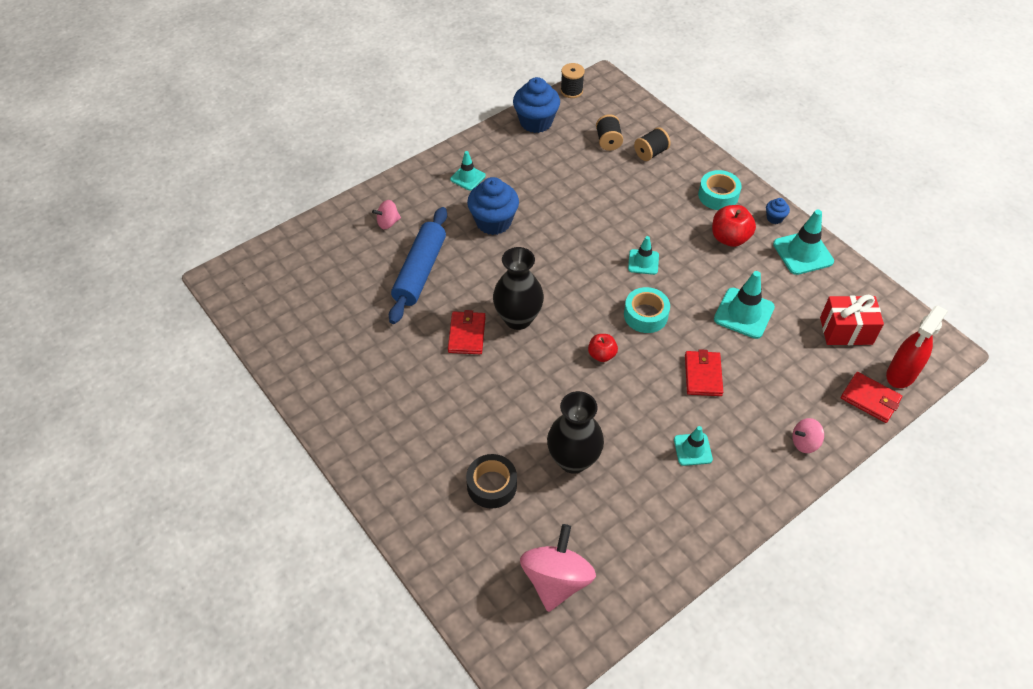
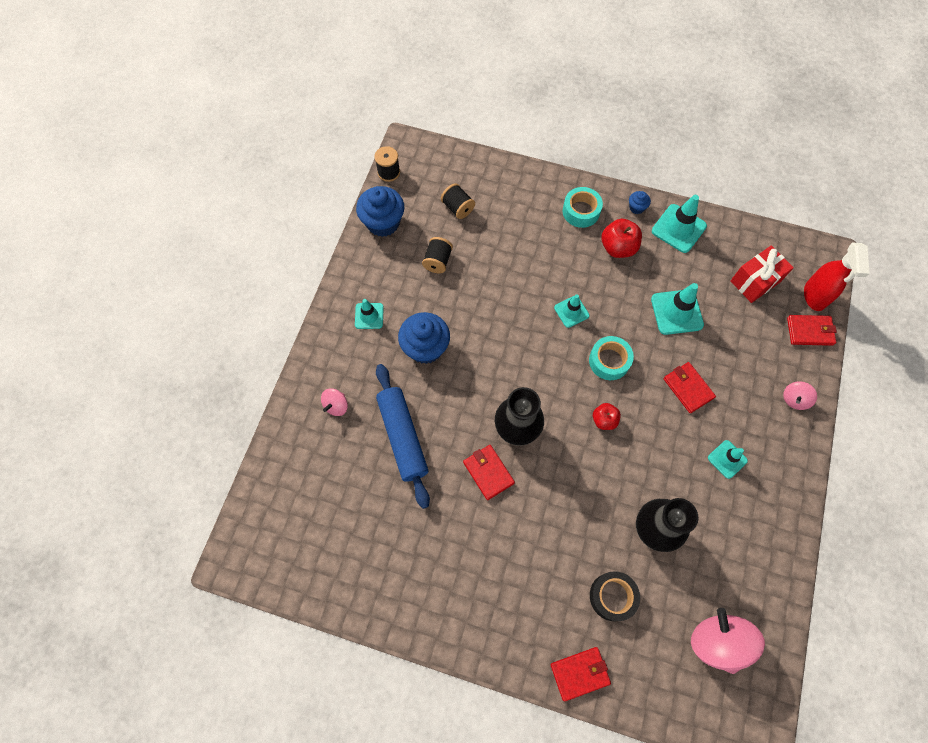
camera: 35 degrees left, 15 degrees up
black spool [634,127,671,161] -> black spool moved to [422,237,453,273]
none -> red wallet [550,647,611,702]

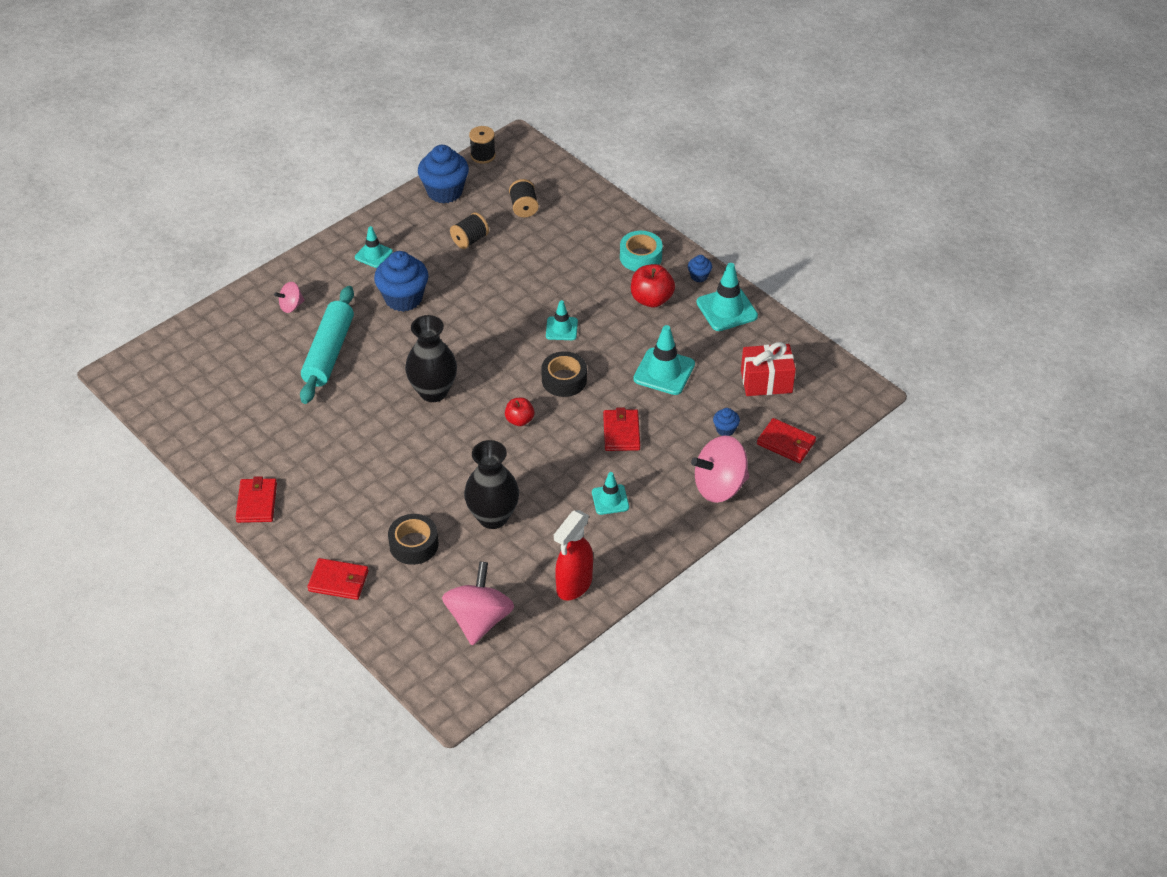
camera: 30 degrees right, 20 degrees down
blue rolling pin [376,364,430,509] -> turquoise rolling pin [300,286,354,404]
red wallet [463,445,515,500] -> red wallet moved to [235,476,277,523]
turquoise tape [589,336,634,380] -> black tape [541,351,587,397]
pink spinning top [783,381,817,410] -> pink spinning top [691,435,749,503], size x1.97
red spray bottle [804,242,870,311] -> red spray bottle moved to [554,510,593,600]
none -> blue cupcake [713,408,740,436]

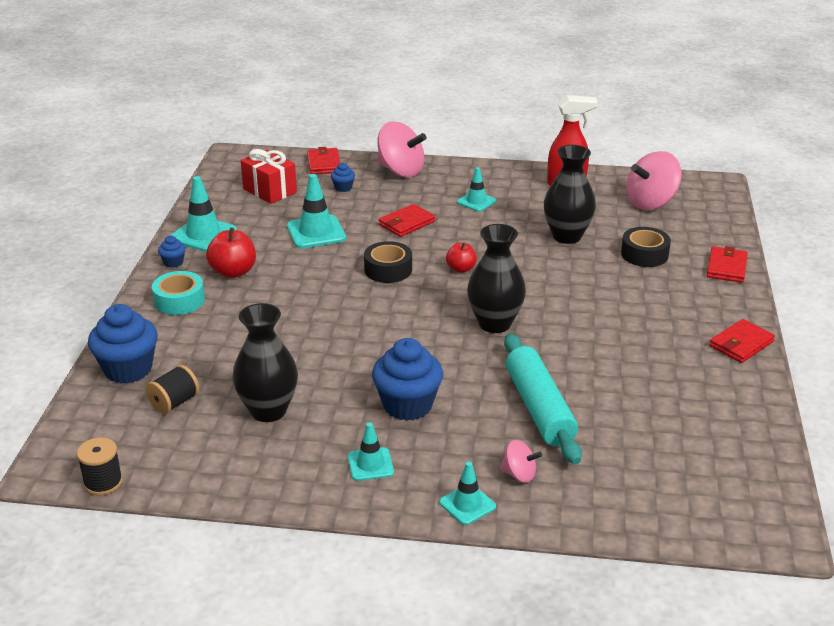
camera: 130 degrees left, 15 degrees down
turquoise rolling pin [300,286,354,404] -> turquoise rolling pin turned 75 degrees counterclockwise [504,334,582,464]
red wallet [307,558,369,600] -> red wallet turned 45 degrees clockwise [707,246,748,283]
blue cupcake [418,145,469,203] -> blue cupcake moved to [88,304,158,384]
black spool [450,212,489,249] -> black vase [233,303,298,422]
turquoise traffic cone [546,300,578,340] -> turquoise traffic cone moved to [439,462,496,525]

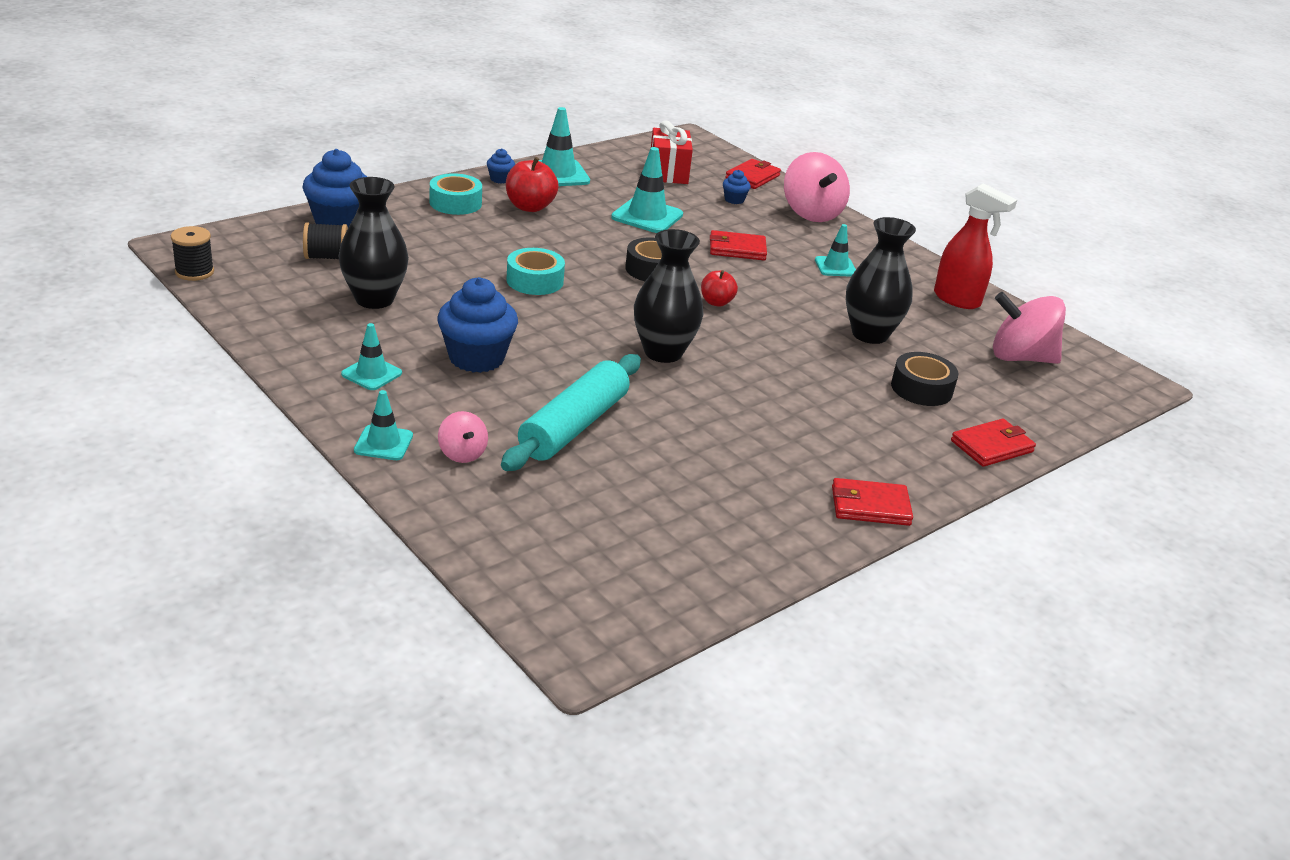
camera: 40 degrees right, 0 degrees up
none -> turquoise tape [506,248,565,295]

